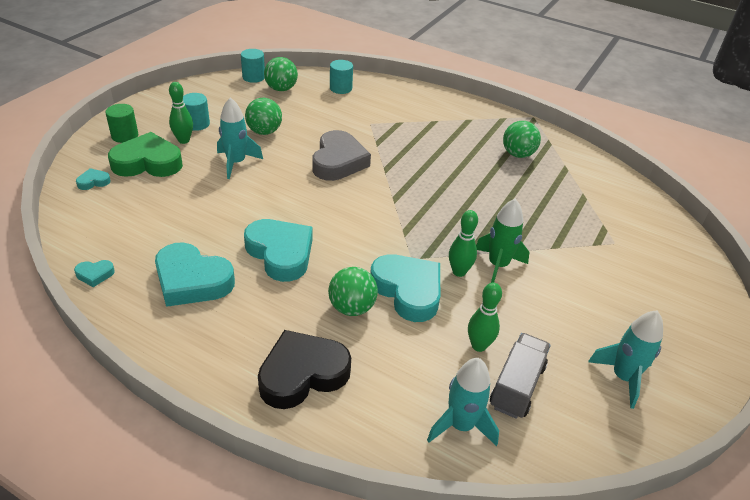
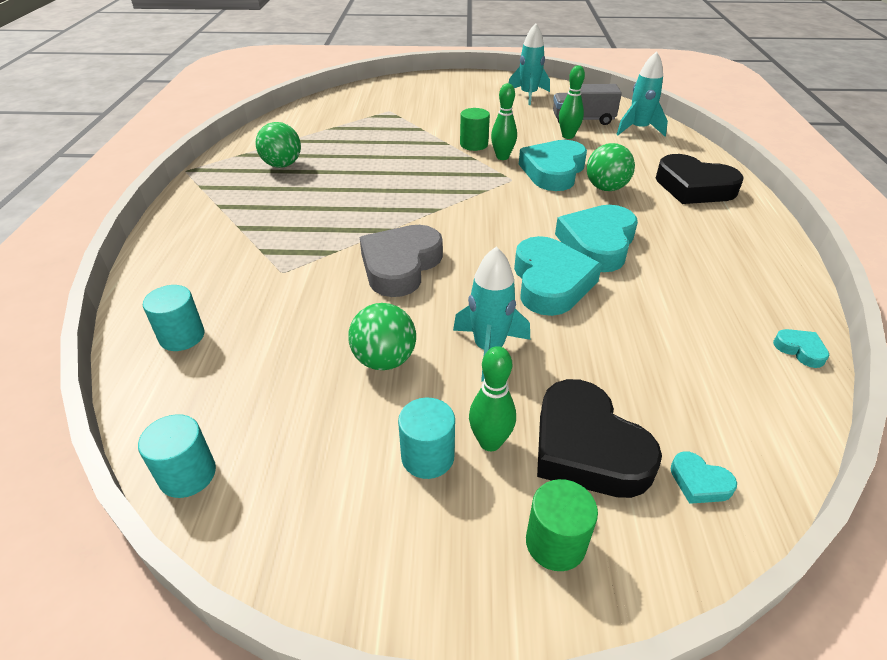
camera: 115 degrees left, 0 degrees up
green heart [108,132,183,177] -> black heart [537,379,662,498]
turquoise heart [155,242,235,307] -> turquoise heart moved to [514,236,602,316]
green ball [264,57,298,91] -> none
grey heart [312,130,371,181] -> grey heart turned 45 degrees counterclockwise [360,225,443,297]
green rocket [476,199,530,283] -> green cylinder [460,108,490,151]

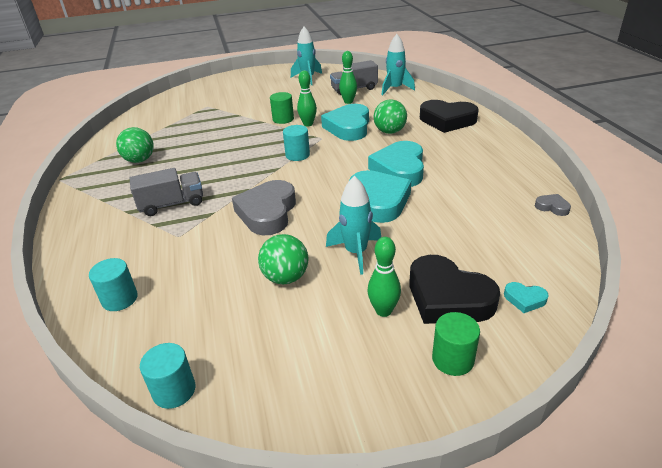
camera: 15 degrees left, 5 degrees down
turquoise cylinder [398,398,455,479] -> turquoise cylinder moved to [283,125,310,161]
turquoise heart [773,329,829,368] -> grey heart [535,194,571,216]
none -> grey truck [130,168,203,216]

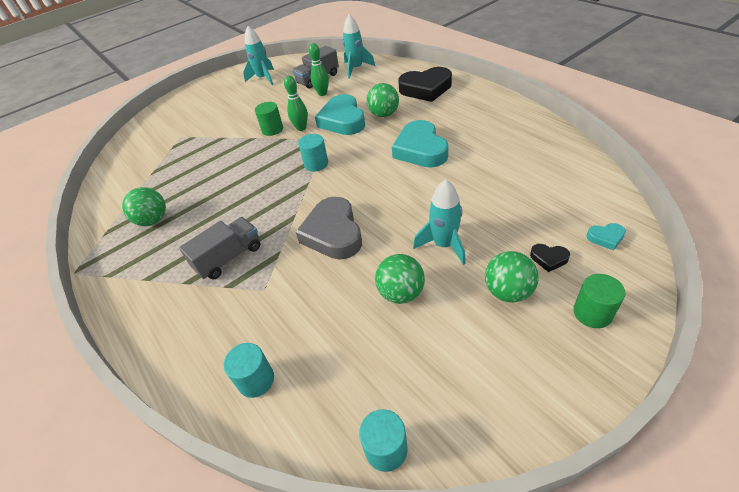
camera: 20 degrees left, 10 degrees up
turquoise heart [349,170,411,223] -> none
green bowling pin [367,237,401,317] -> green ball [485,251,539,302]
black heart [410,255,500,324] -> black heart [530,244,570,272], size x0.44
grey heart [535,194,571,216] -> none

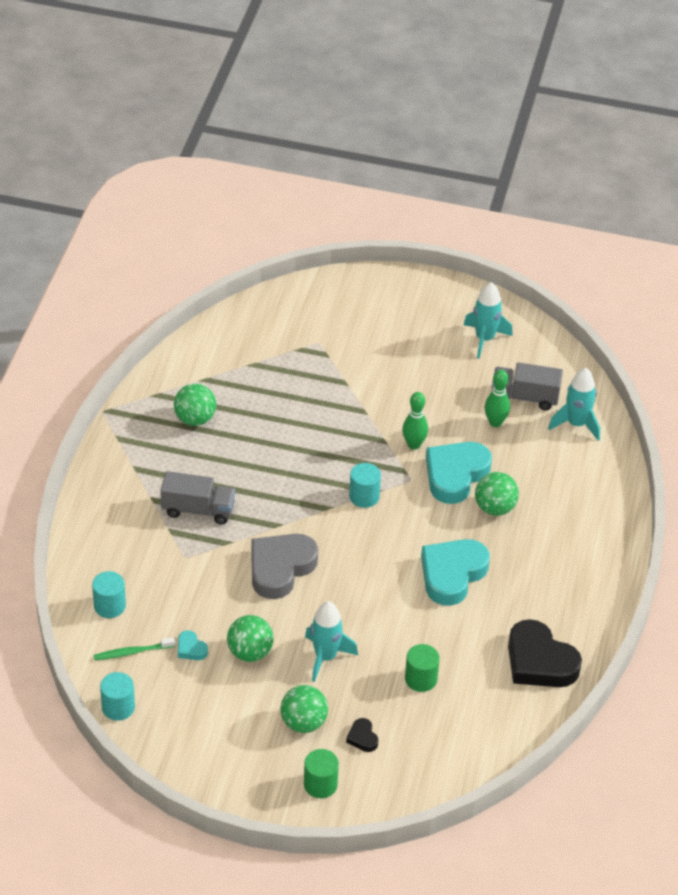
camera: 45 degrees right, 0 degrees up
green cylinder [255,102,283,136] -> green cylinder moved to [405,644,440,692]
black heart [398,67,452,102] -> black heart moved to [508,619,582,687]
turquoise heart [587,223,626,250] -> turquoise heart moved to [178,630,208,660]
none -> green toothbrush [94,637,175,660]

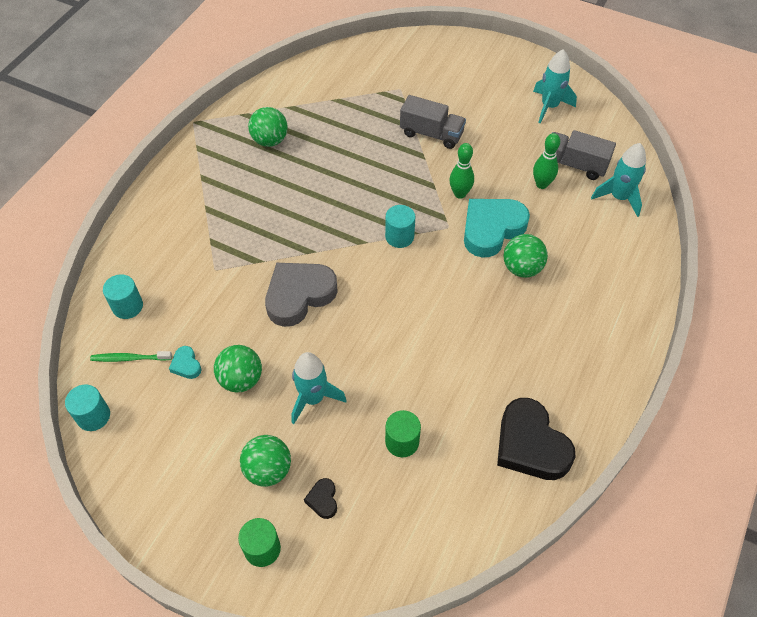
camera: 15 degrees right, 10 degrees up
grey truck [160,471,235,524] -> grey truck moved to [400,95,466,149]
turquoise heart [421,539,490,606] -> none

